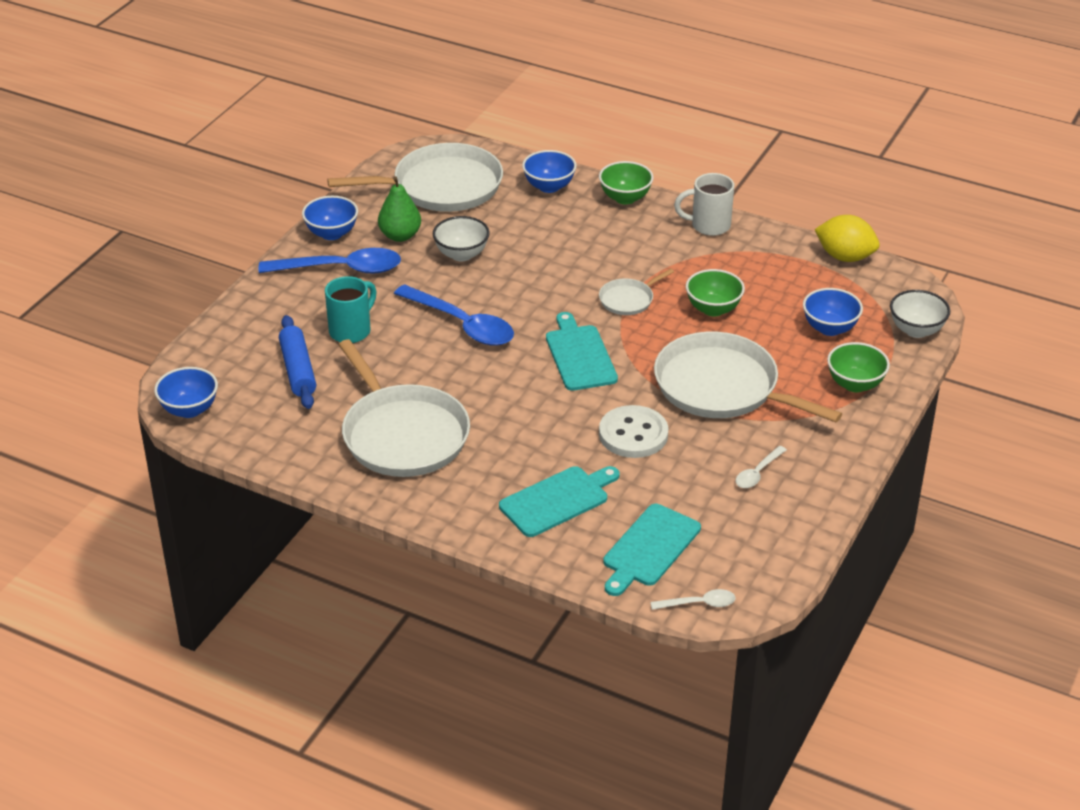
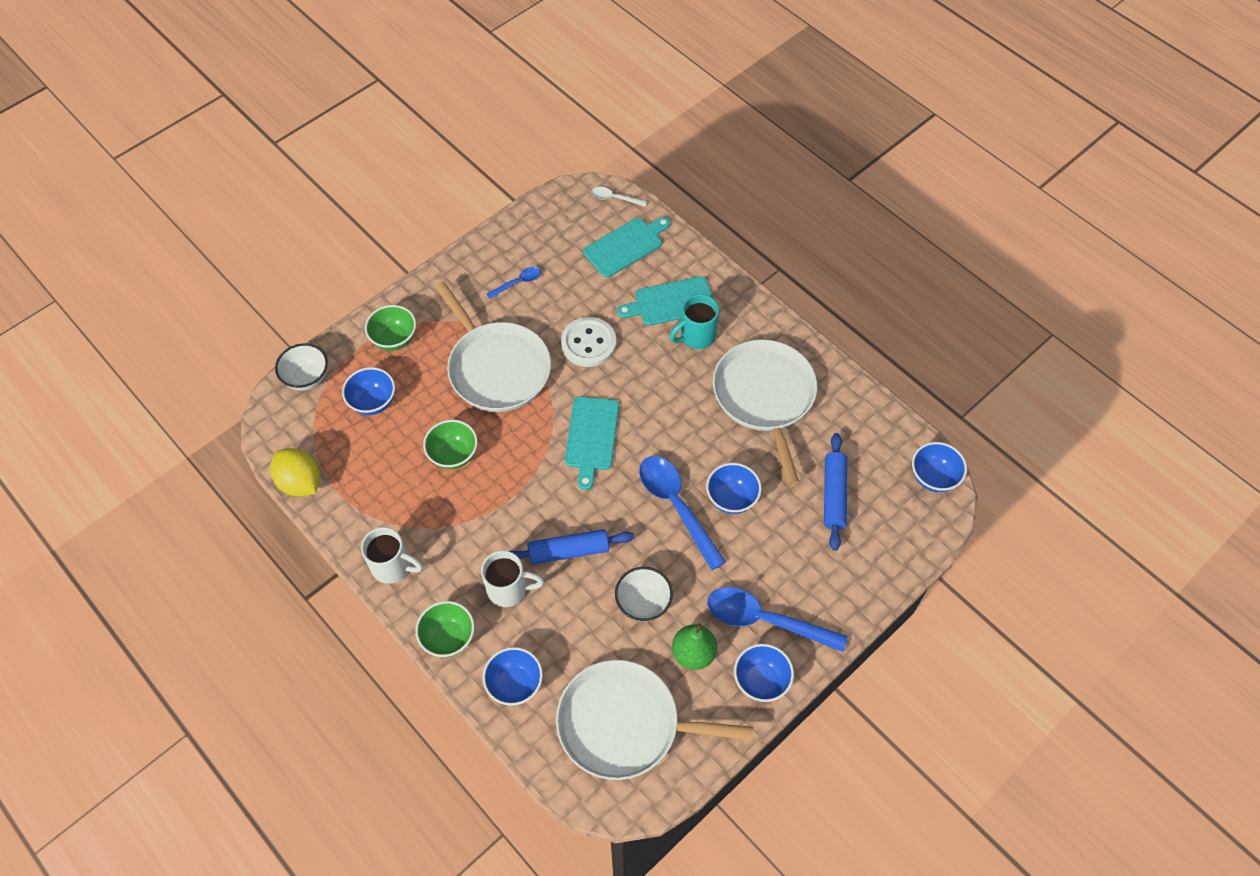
camera: 160 degrees left, 20 degrees up
turquoise mug [325,276,377,343] -> turquoise mug moved to [669,294,719,349]
white pan [599,269,674,315] -> none
white spoon [735,446,787,488] -> blue spoon [487,267,541,299]
none -> white mug [481,550,544,607]
none -> blue rolling pin [510,529,634,564]
none -> blue bowl [706,463,762,514]

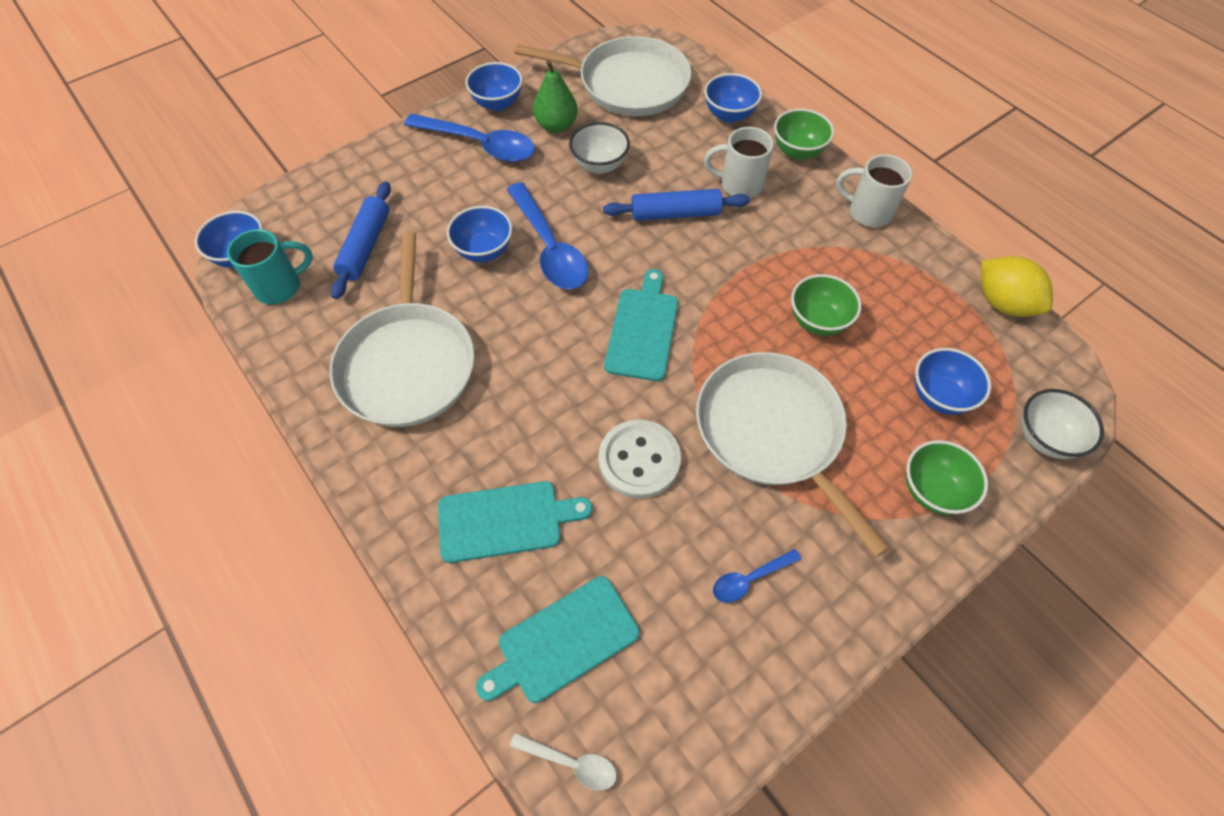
camera: 175 degrees left, 0 degrees up
turquoise mug [669,294,719,349] -> turquoise mug moved to [227,229,313,304]

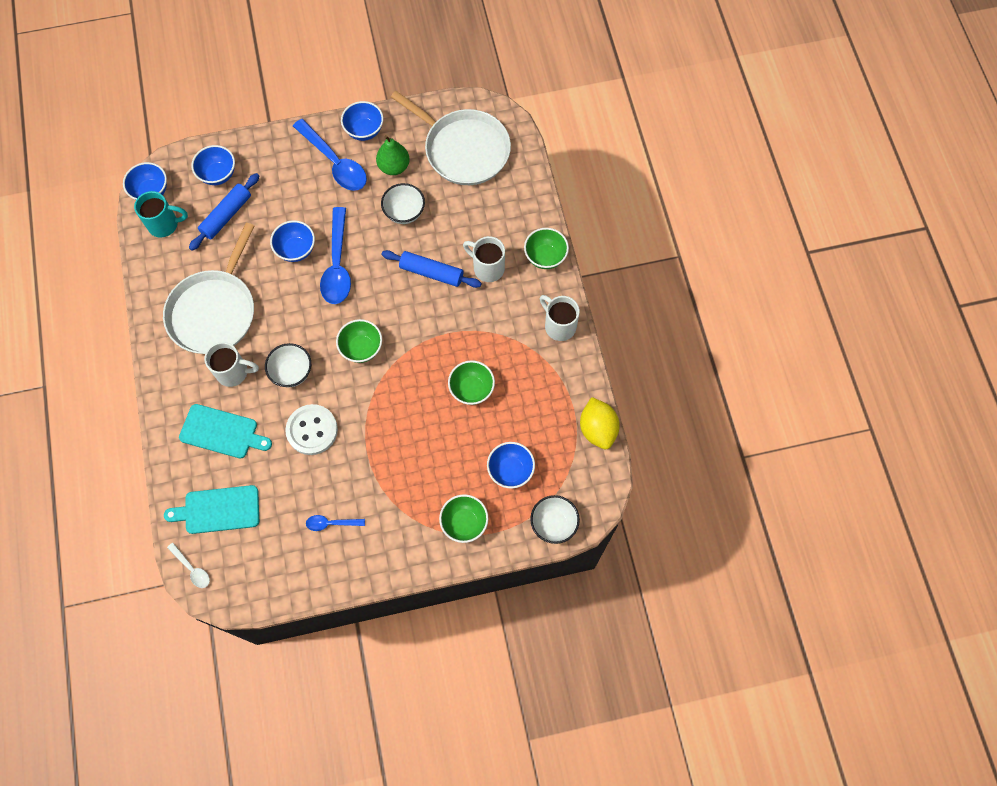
camera: 25 degrees right, 10 degrees up
turquoise cutting board [604,269,678,381] -> green bowl [336,319,382,363]
white pan [696,352,889,557] -> none
blue bowl [704,73,762,123] -> blue bowl moved to [191,145,235,185]
none -> white mug [204,342,259,387]
none -> white bowl [265,343,311,387]

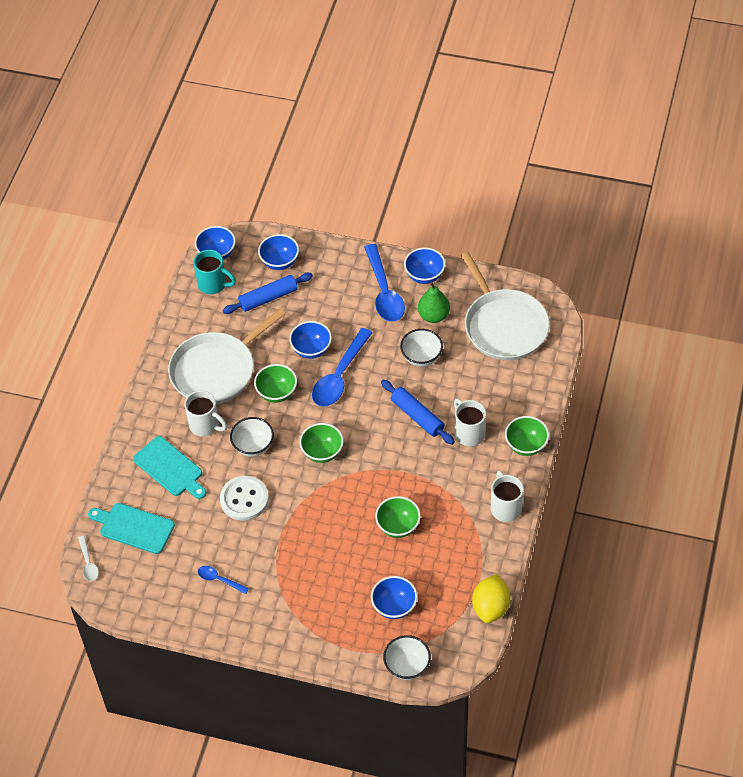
camera: 30 degrees right, 15 degrees down
green bowl [439,494,488,543] -> green bowl moved to [254,364,297,403]

